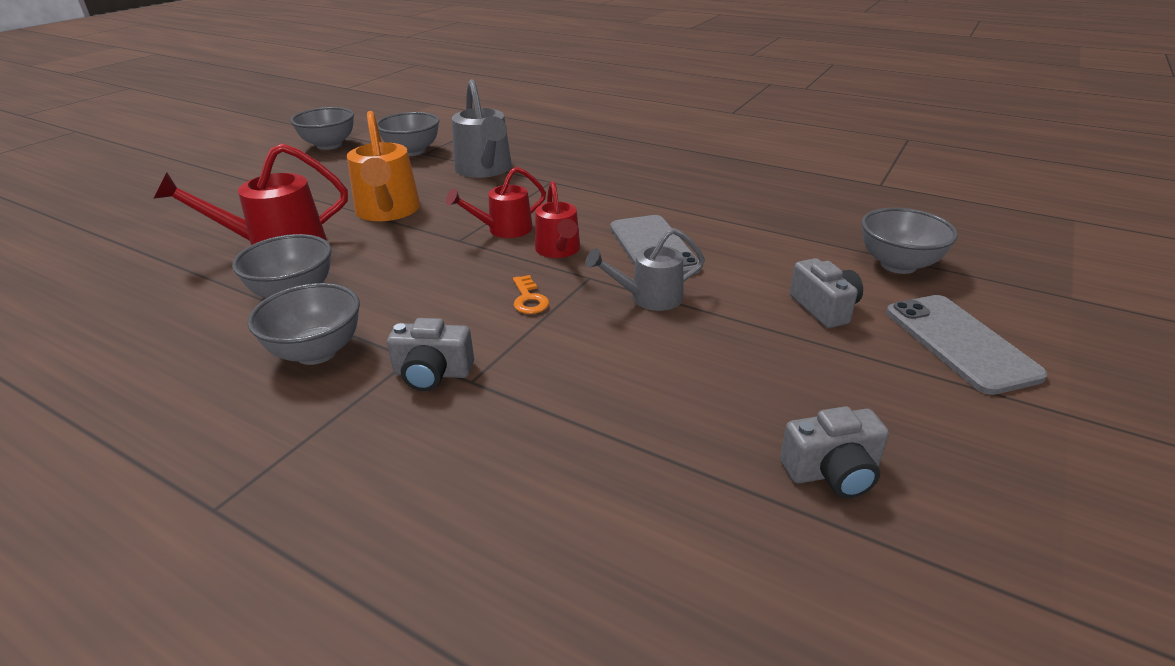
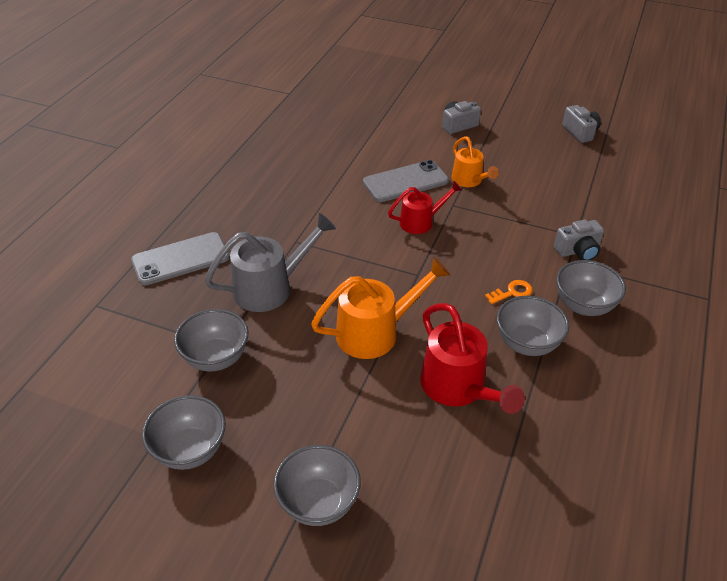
camera: 100 degrees left, 10 degrees up
grey camera [387,318,474,391] -> grey camera turned 75 degrees clockwise [554,219,604,260]
red watering can [446,167,546,238] -> none
orange key [513,275,549,314] -> orange key moved to [485,280,533,304]
grey watering can [585,228,705,311] -> orange watering can [451,137,499,187]
grey bowl [861,208,958,274] -> grey bowl moved to [273,445,361,526]
grey phone [886,295,1048,395] -> grey phone moved to [131,232,230,285]

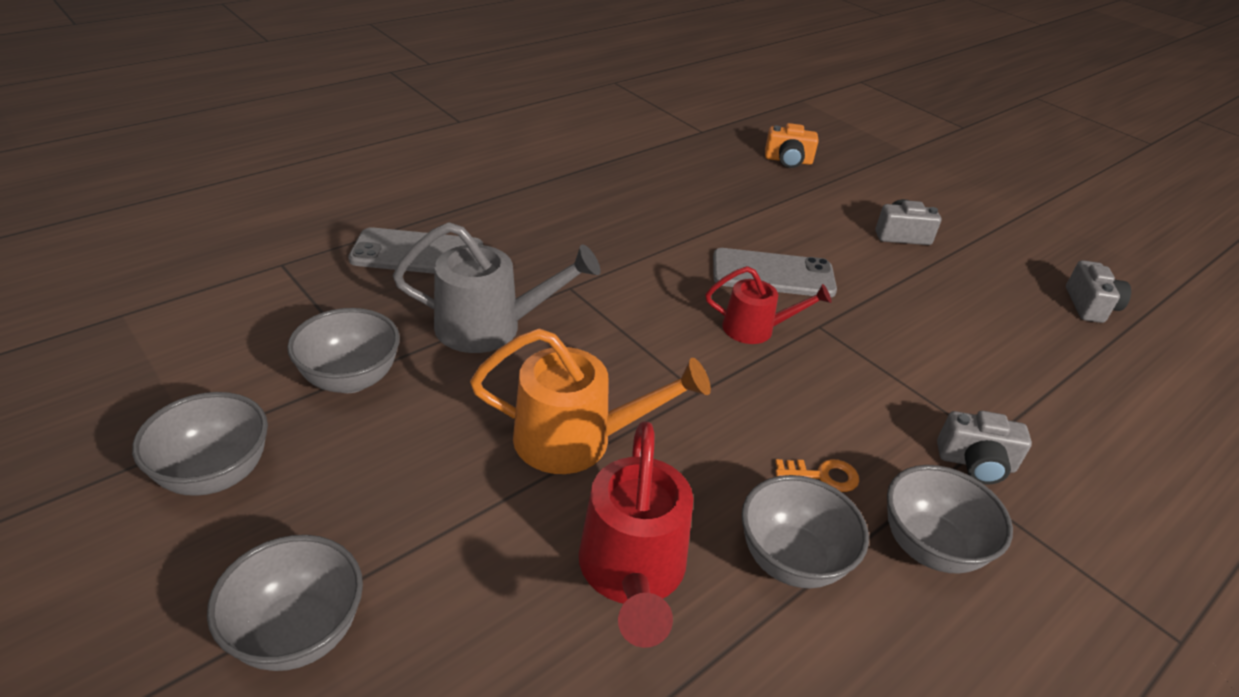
camera: 25 degrees right, 5 degrees down
orange watering can [451,137,499,187] -> none
none -> orange camera [765,123,819,168]

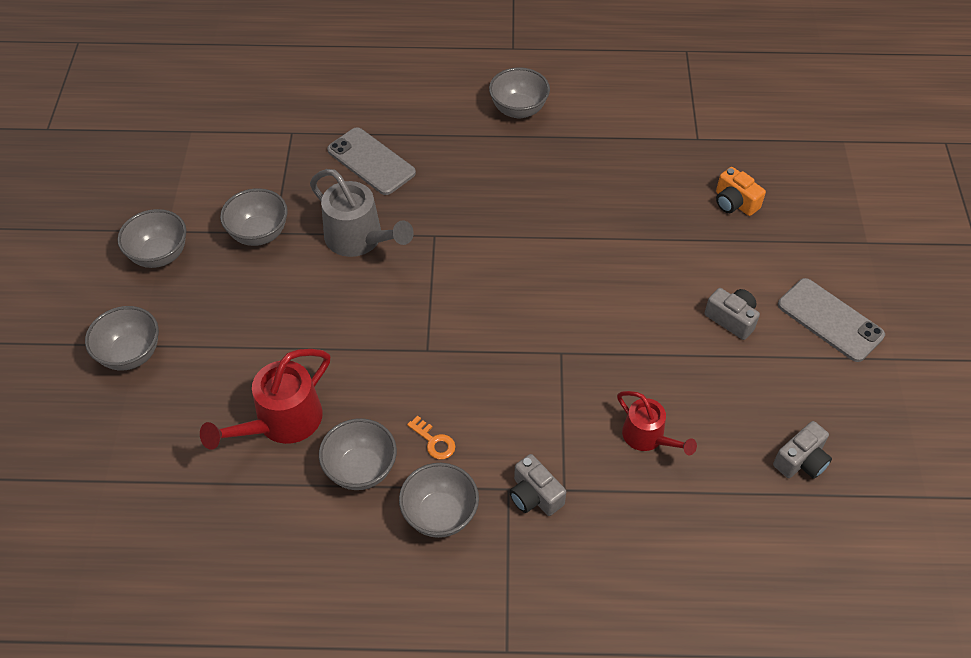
camera: 45 degrees right, 15 degrees up
orange watering can [470,328,711,474] -> none
red watering can [705,266,832,344] -> red watering can moved to [617,391,697,455]
grey phone [713,248,837,297] -> grey phone moved to [778,278,885,362]
none -> grey bowl [489,67,550,118]

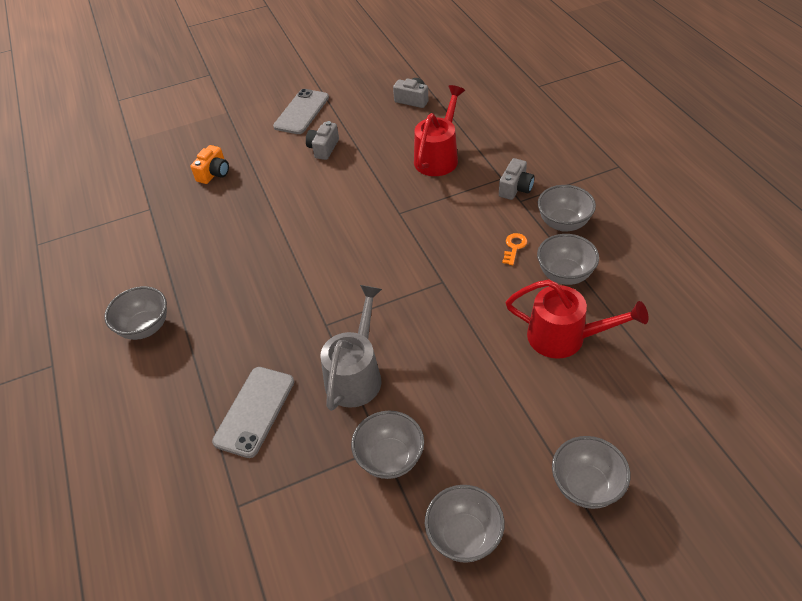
camera: 110 degrees left, 5 degrees down
red watering can [617,391,697,455] -> red watering can [414,85,465,176], size x1.58

